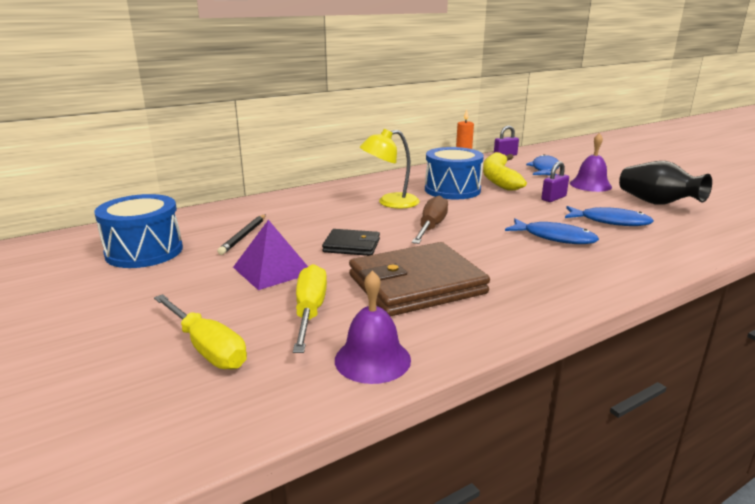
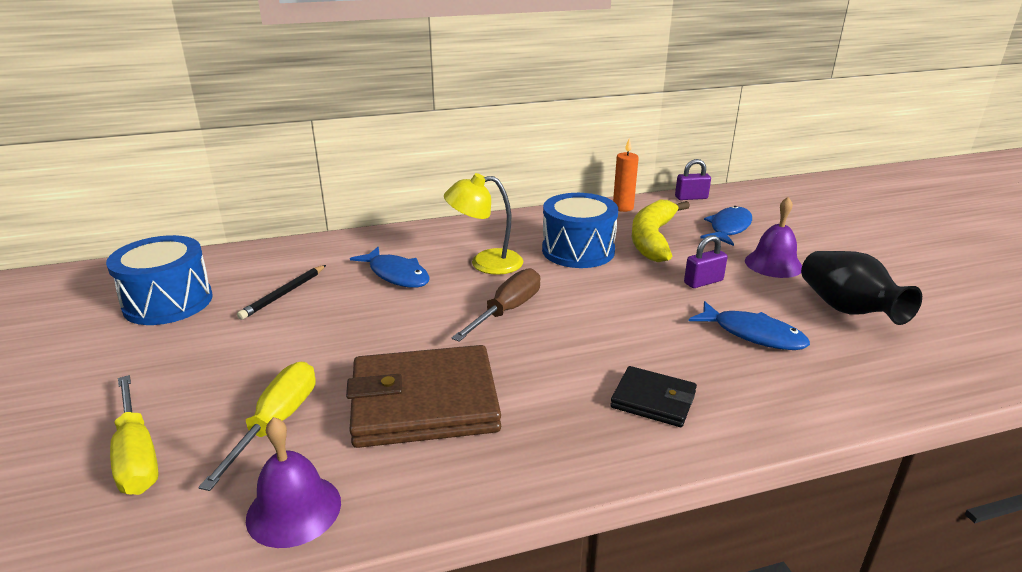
camera: 15 degrees right, 5 degrees up
purple pyramid [233,220,308,290] -> none
black wallet [322,229,380,256] -> black wallet moved to [610,366,697,427]
blue fish [505,218,599,244] -> blue fish moved to [350,247,430,288]

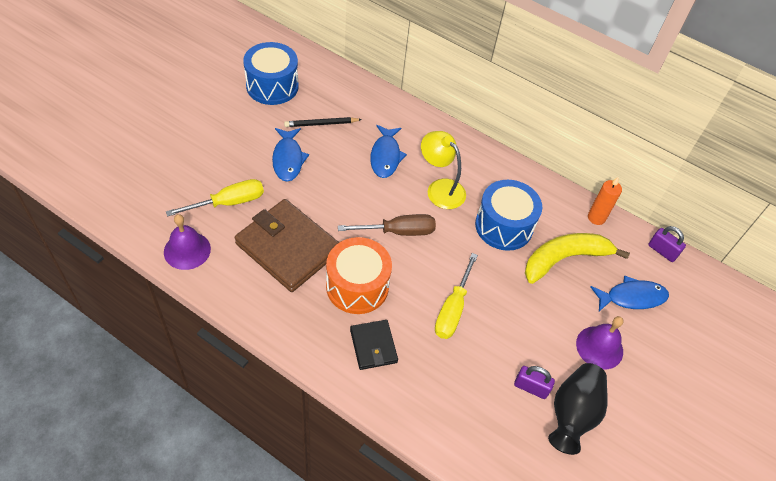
camera: 45 degrees right, 25 degrees up
yellow screwdriver [110,375,159,495] -> yellow screwdriver moved to [435,253,478,339]
purple padlock [684,235,728,288] -> purple padlock moved to [514,366,555,399]
blue fish [689,301,810,350] -> blue fish moved to [272,128,309,182]
none -> orange drum [326,237,392,314]

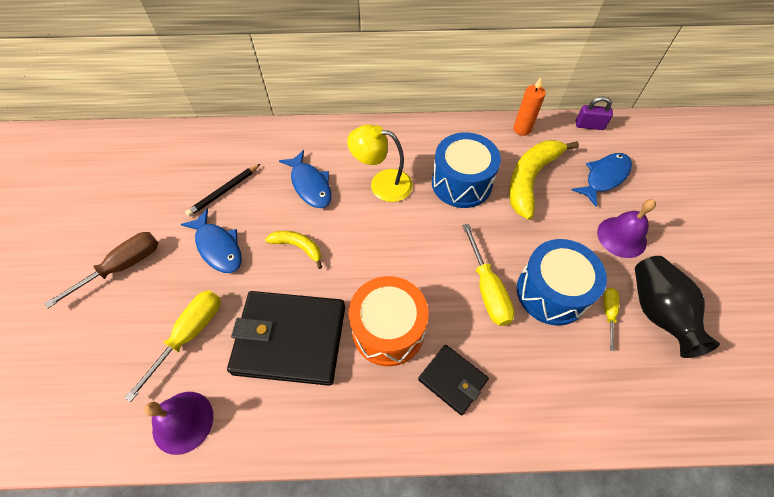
camera: 30 degrees left, 5 degrees up
brown wallet [235,199,339,292] -> black wallet [227,291,345,386]
blue drum [243,42,299,105] -> blue drum moved to [517,239,607,326]
brown screwdriver [338,214,436,236] -> brown screwdriver moved to [44,232,158,308]
purple padlock [514,366,555,399] -> yellow screwdriver [603,288,619,351]
none -> yellow banana [265,231,322,269]

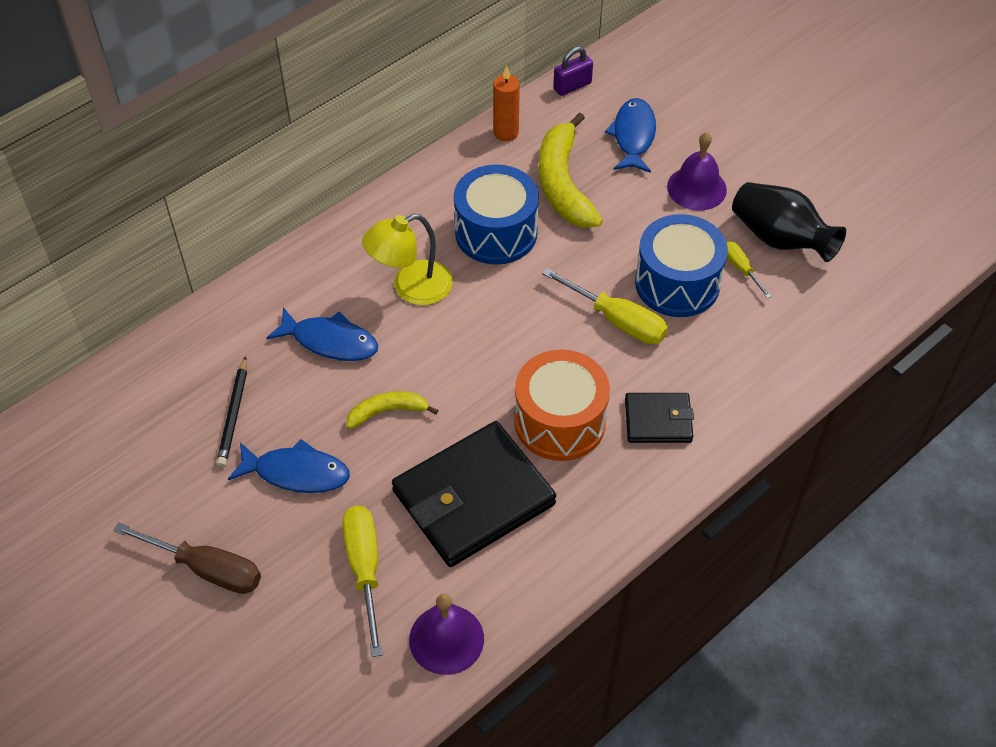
camera: 40 degrees left, 5 degrees down
brown screwdriver [44,232,158,308] -> brown screwdriver turned 105 degrees clockwise [113,522,261,594]

